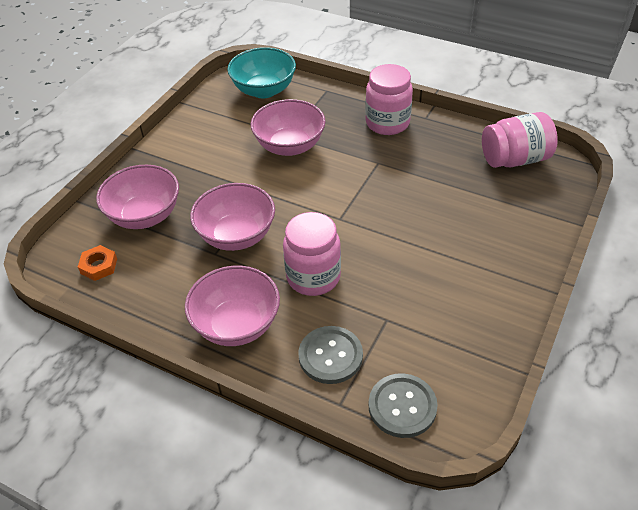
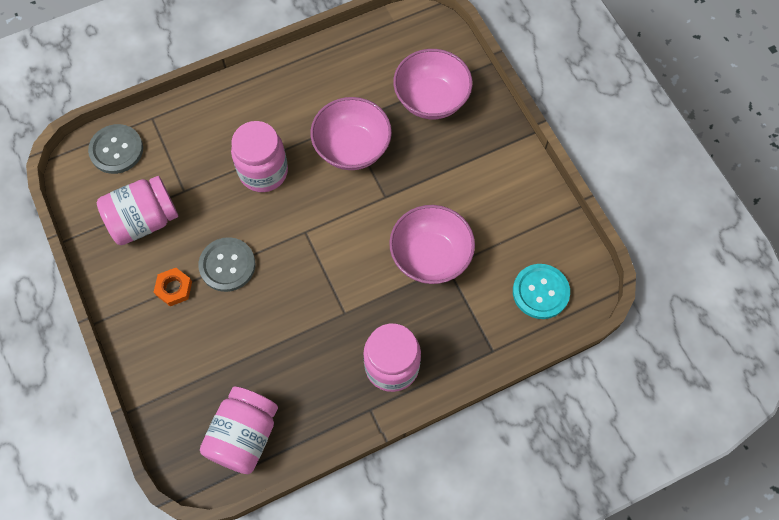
camera: 125 degrees right, 20 degrees up
orange nut [78,245,117,281] -> orange nut moved to [154,268,192,306]
pink bowl [185,266,280,346] -> none
turquoise bowl [227,47,296,98] -> turquoise button [513,264,570,319]
grey button [298,326,363,384] -> grey button moved to [198,237,255,292]
none -> pink jar [97,176,178,245]

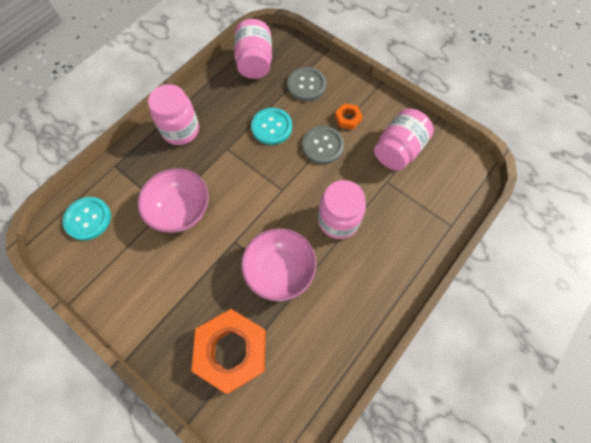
camera: 155 degrees right, 0 degrees up
grey button [88,124,143,174] -> grey button moved to [287,67,326,101]
pink bowl [393,49,473,119] -> orange nut [192,309,266,394]
none -> turquoise button [251,108,292,145]

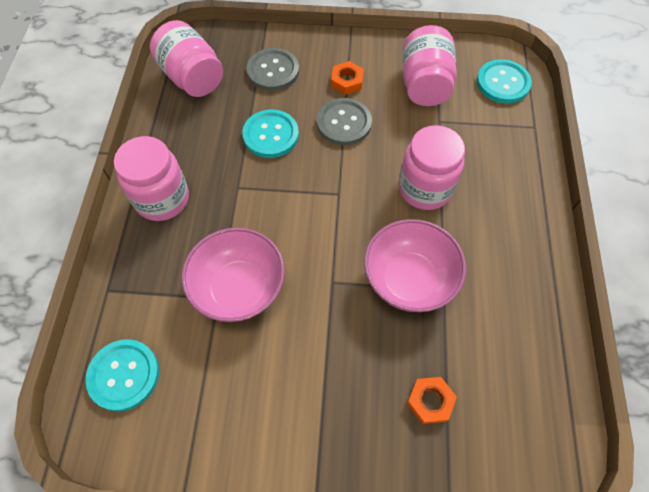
camera: 35 degrees left, 5 degrees down
orange nut [192,309,266,394] -> orange nut [407,377,457,424], size x0.44
none -> turquoise button [477,59,532,104]

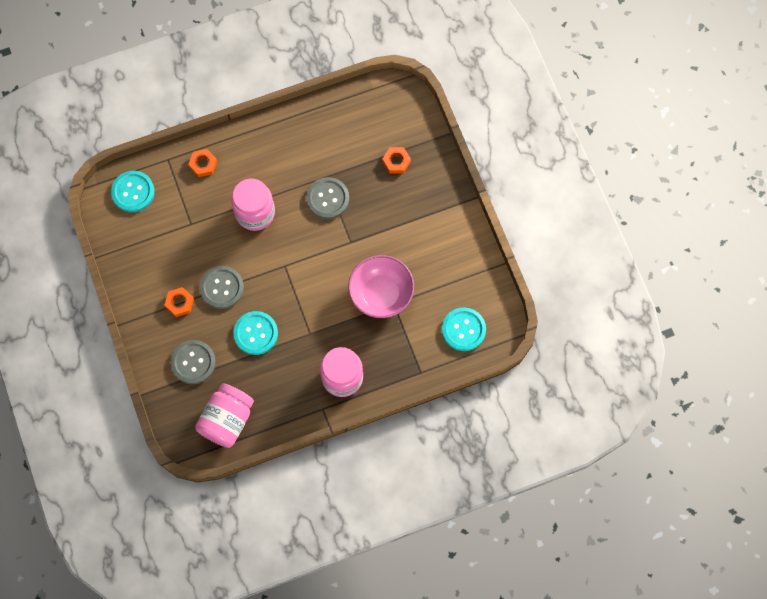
camera: 115 degrees left, 10 degrees up
pink bowl [364,219,466,312] -> grey button [306,177,349,219]
pink jar [403,25,456,106] -> none
none -> orange nut [188,149,217,177]

